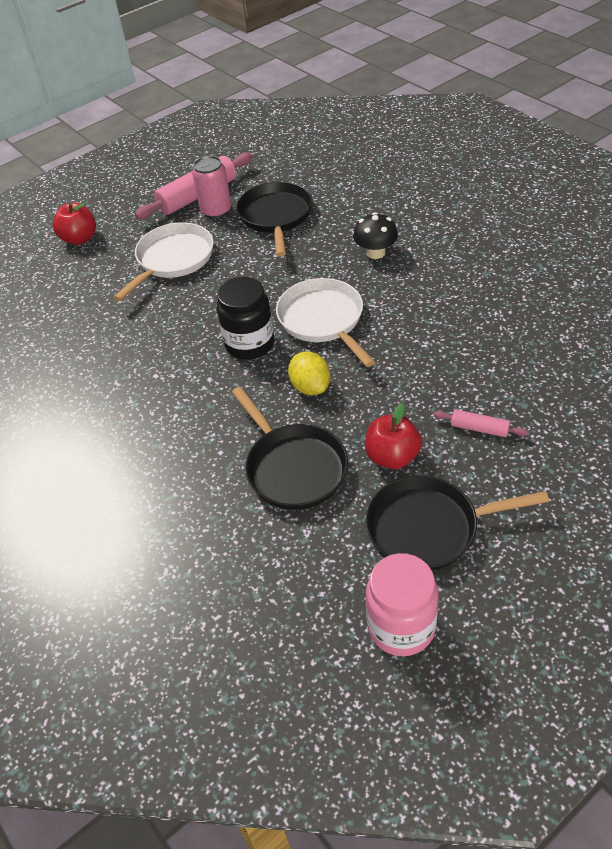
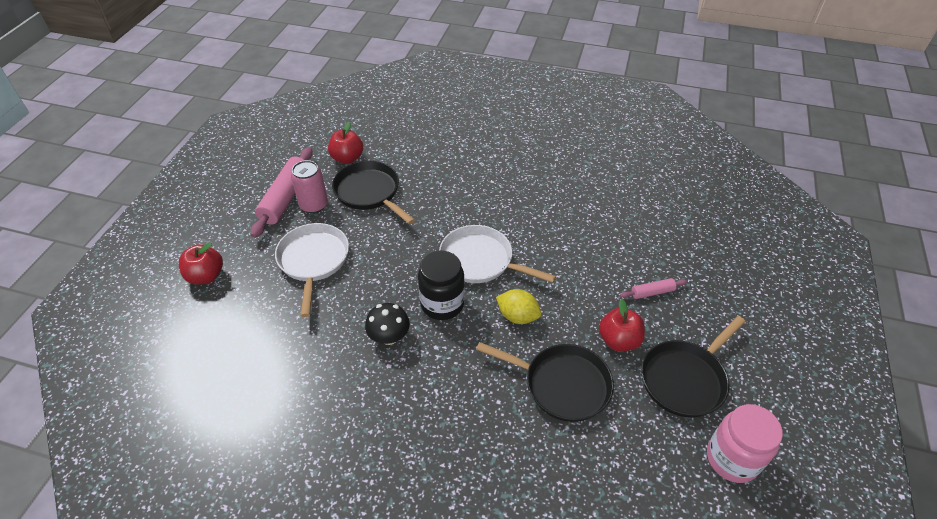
camera: 40 degrees left, 0 degrees up
black mushroom [353,212,398,259] -> black mushroom moved to [365,303,410,345]
none -> red apple [328,122,363,164]

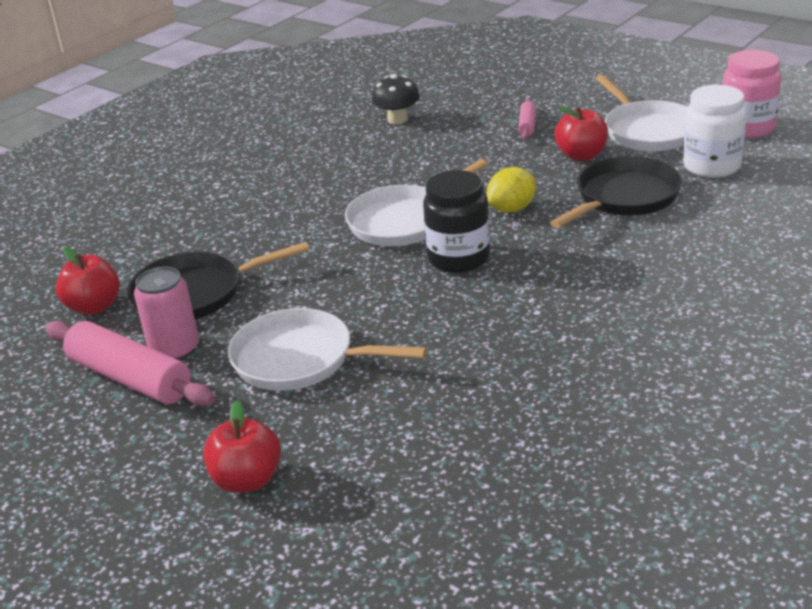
camera: 65 degrees left, 15 degrees down
black mushroom [365,303,410,345] -> black mushroom moved to [372,74,420,124]
black pan [641,316,745,418] -> white pan [596,75,687,152]
none -> white jar [683,85,746,178]

